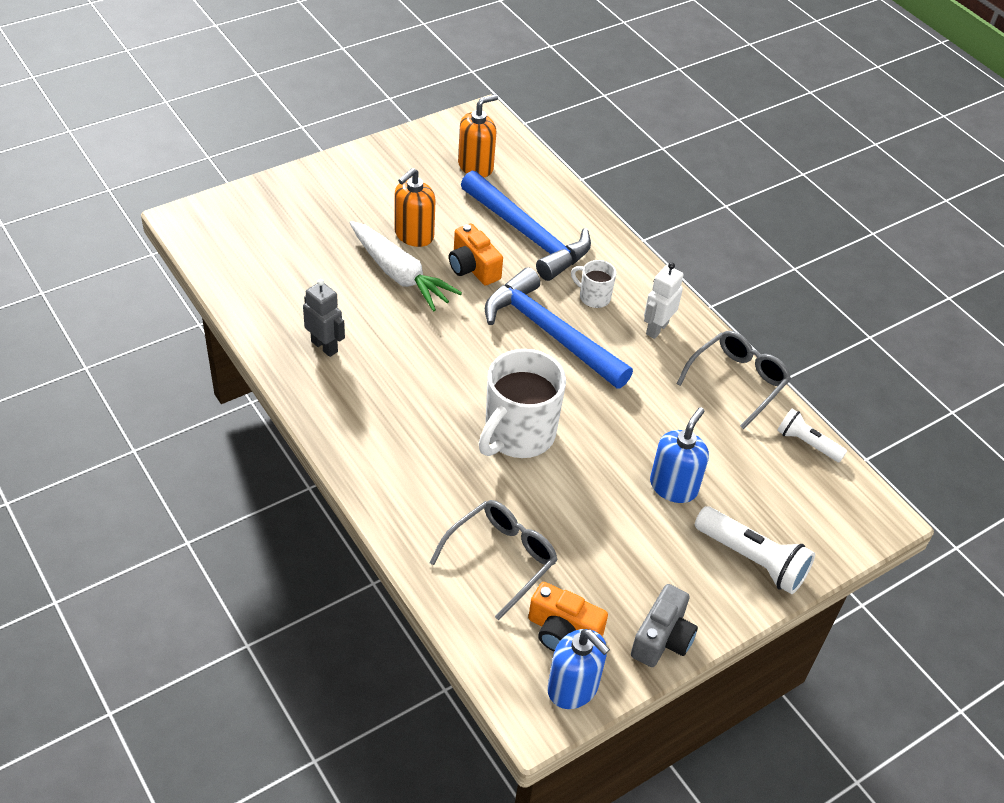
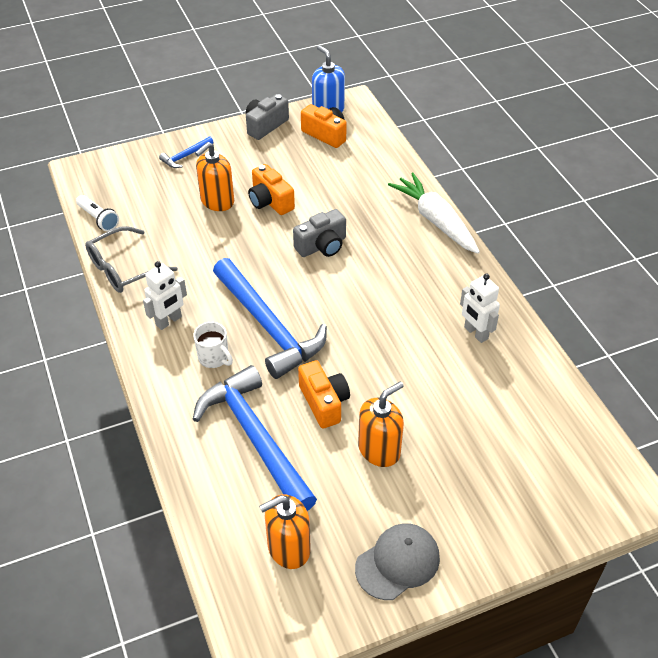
camera: 165 degrees left, 0 degrees up
grey robot [303,279,345,357] -> white robot [460,274,500,343]
white carrot [350,221,462,312] -> white carrot moved to [388,172,480,254]
grey glasses [430,500,558,620] -> none
white mug [479,349,566,458] -> grey camera [293,209,346,257]
blue soap dispenser [650,407,709,503] -> orange soap dispenser [195,142,234,211]
white flashlight [695,506,815,594] -> blue hammer [159,136,213,168]
none -> orange camera [248,164,295,215]
none -> grey cap [355,523,440,600]

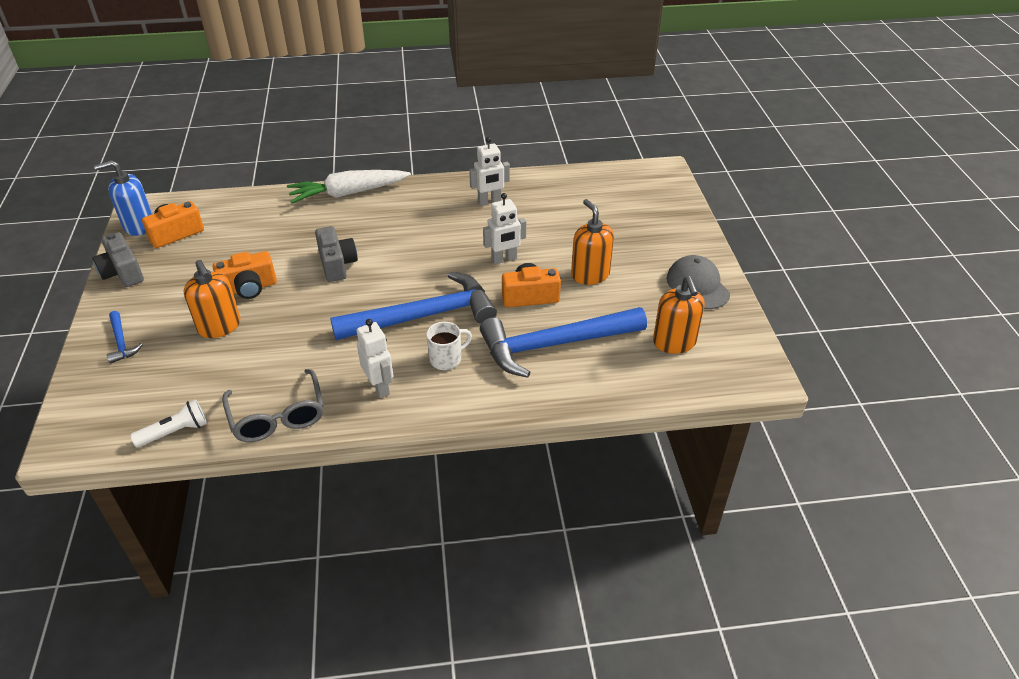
camera: 75 degrees left, 5 degrees down
none -> white robot [483,193,527,264]

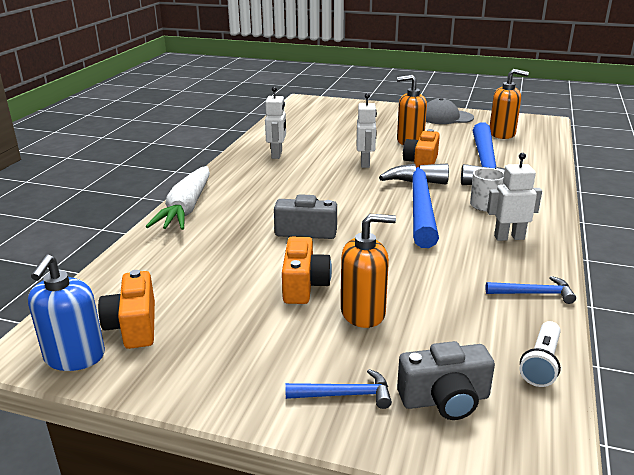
camera: 65 degrees left, 15 degrees down
grey camera [92,232,144,287] -> grey camera moved to [397,341,495,420]
white flashlight [130,399,207,447] -> white flashlight turned 150 degrees counterclockwise [520,321,561,387]
grey glasses [222,369,324,442] -> blue hammer [485,276,576,304]

